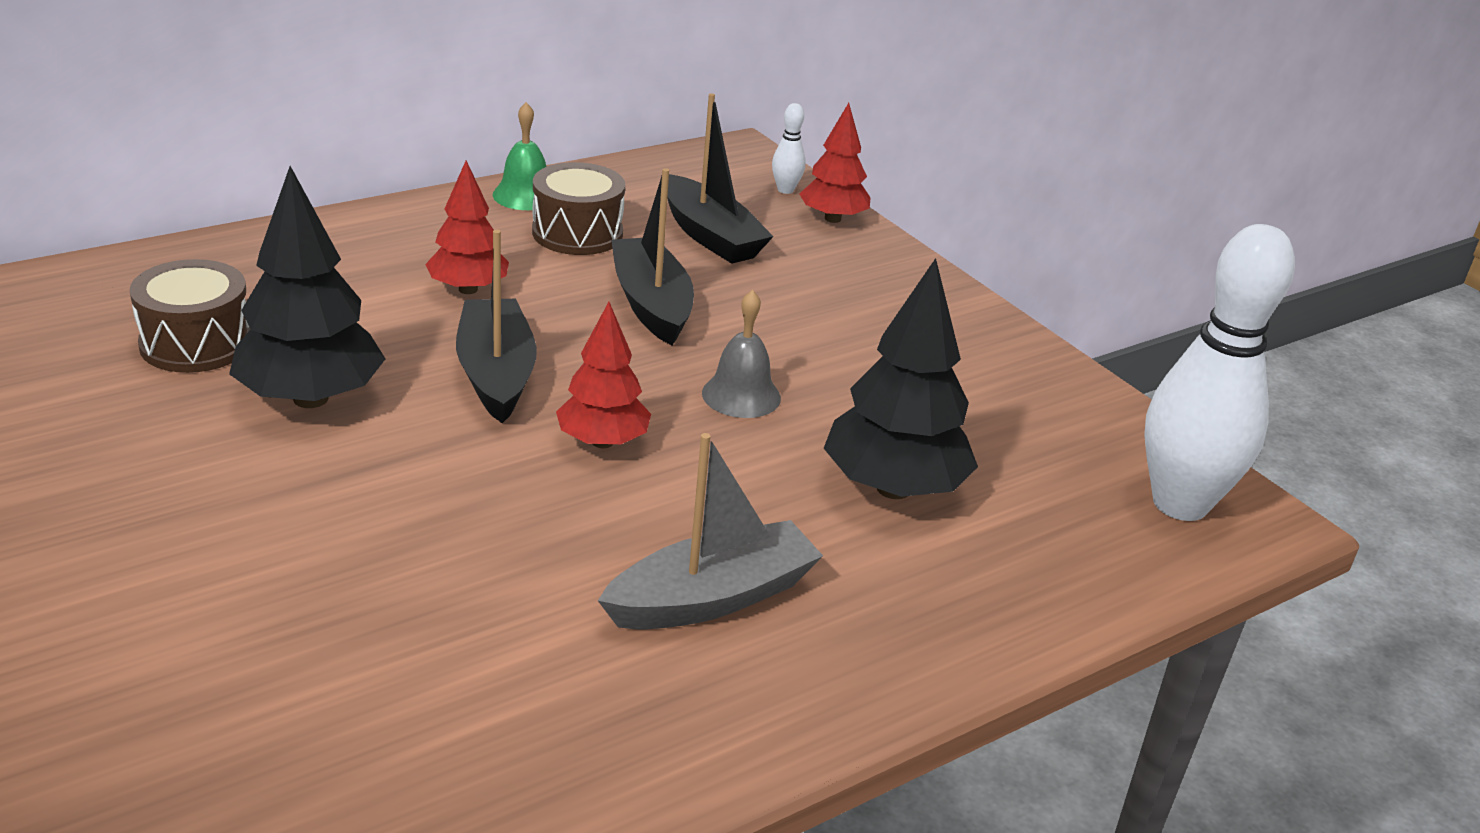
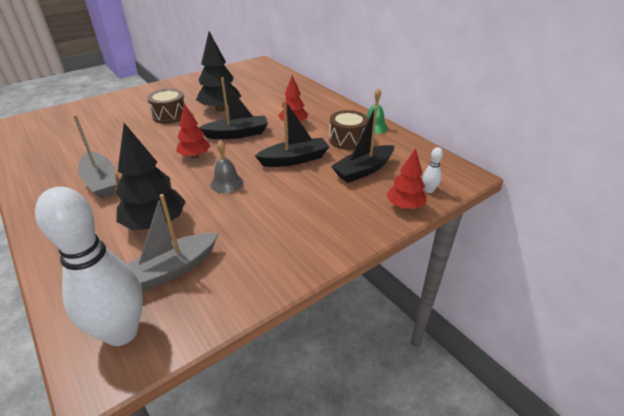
camera: 90 degrees right, 5 degrees up
brown drum [129,259,250,373] -> brown drum moved to [147,88,185,124]
none -> grey boat [126,194,218,292]

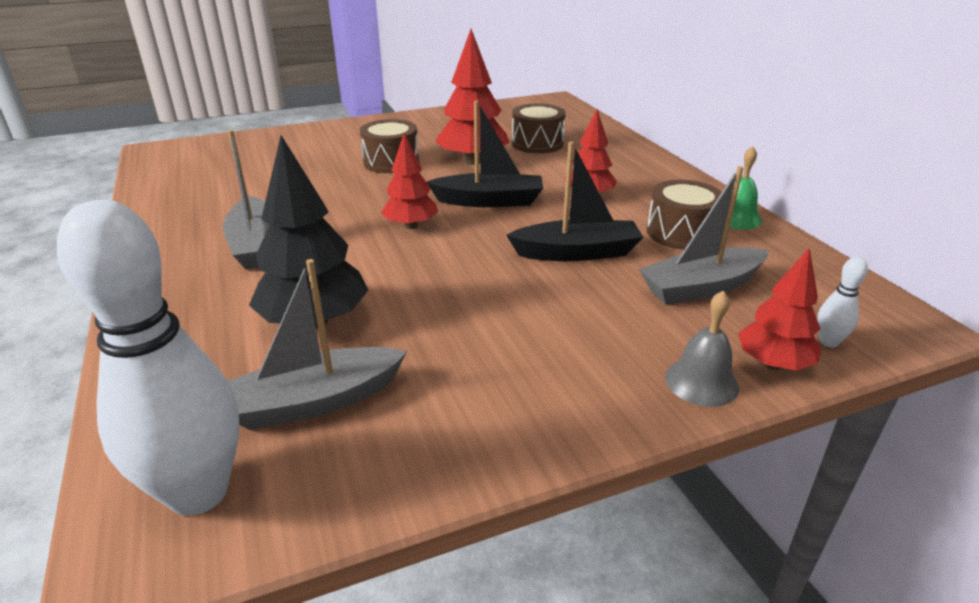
camera: 15 degrees right, 5 degrees down
black tree [196,31,241,112] -> red tree [435,29,510,165]
grey bell [210,140,243,193] -> grey bell moved to [665,290,739,407]
black boat [331,106,394,183] -> grey boat [639,166,769,305]
none -> brown drum [512,103,566,154]

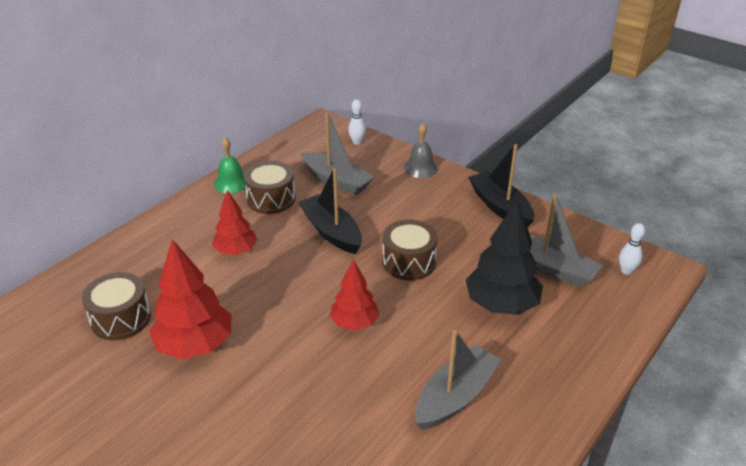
camera: 120 degrees left, 5 degrees up
white bowling pin [57,200,239,516] -> white bowling pin [619,223,645,275], size x0.40
brown drum [360,119,419,173] -> brown drum moved to [383,220,438,280]
black boat [427,101,543,207] -> black boat moved to [468,144,534,227]
red tree [738,247,821,371] -> none

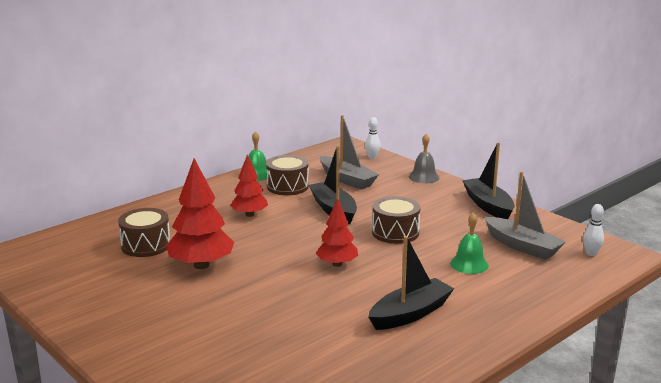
camera: 10 degrees right, 15 degrees down
grey boat [415,330,501,430] -> black boat [368,236,454,330]
black tree [466,200,543,315] -> green bell [450,212,489,274]

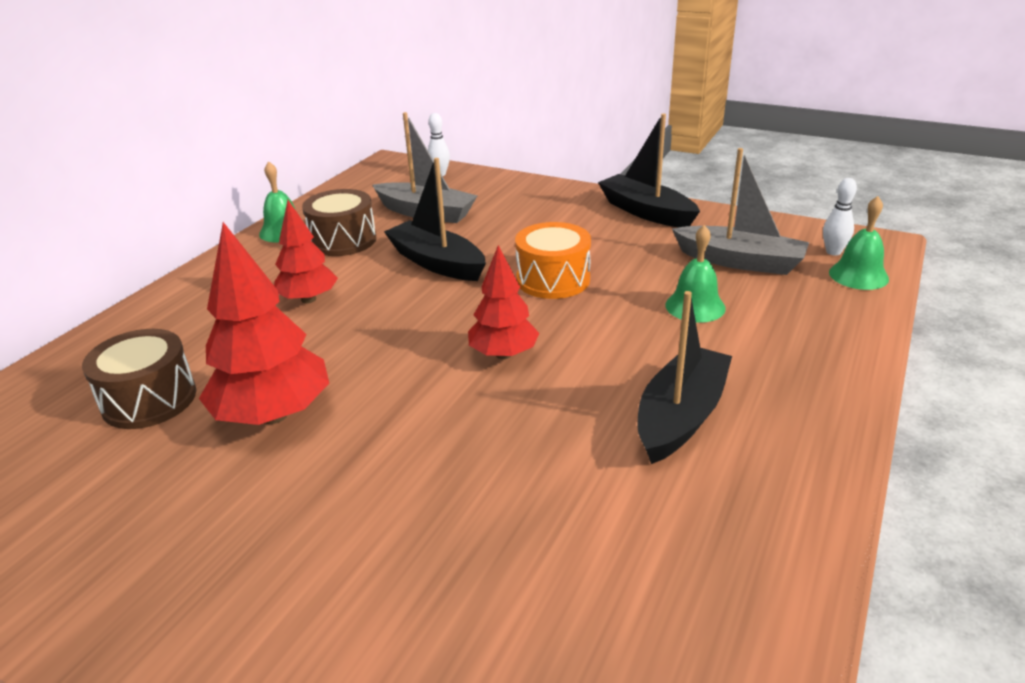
camera: 20 degrees left, 10 degrees up
brown drum [372,196,421,244] -> orange drum [515,222,591,299]
grey bell [409,134,439,183] -> none
none -> green bell [829,196,889,290]

